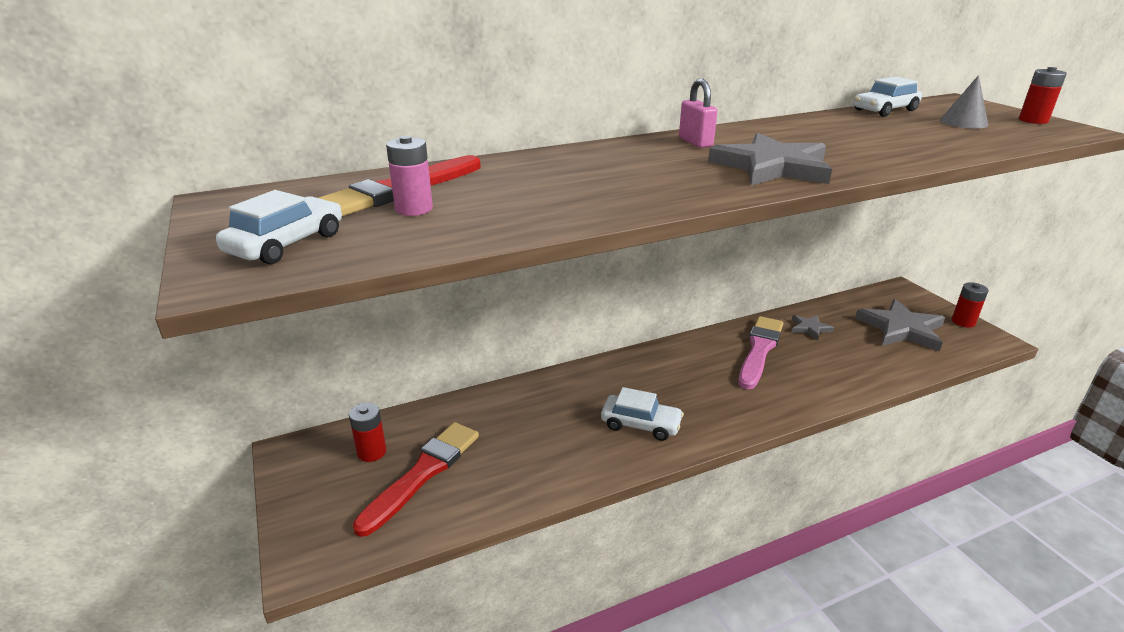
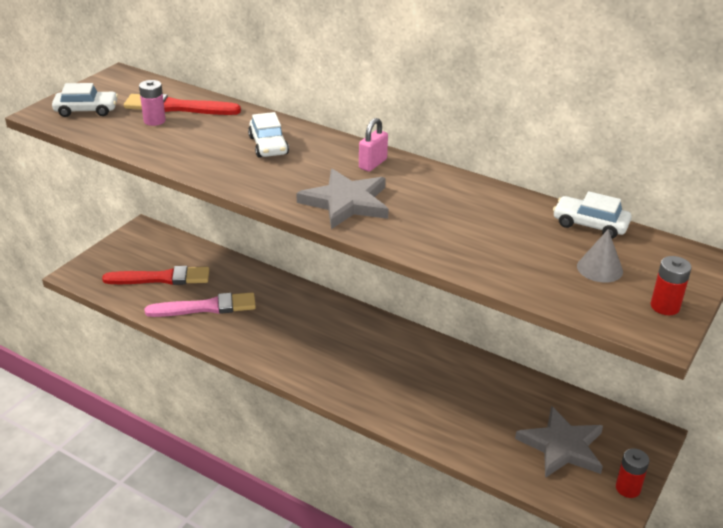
camera: 55 degrees right, 5 degrees up
red battery [349,403,386,462] -> none
white car [601,387,684,441] -> white car moved to [248,112,289,158]
pink brush [738,316,783,389] -> pink brush moved to [145,293,256,317]
grey star [792,315,834,340] -> none

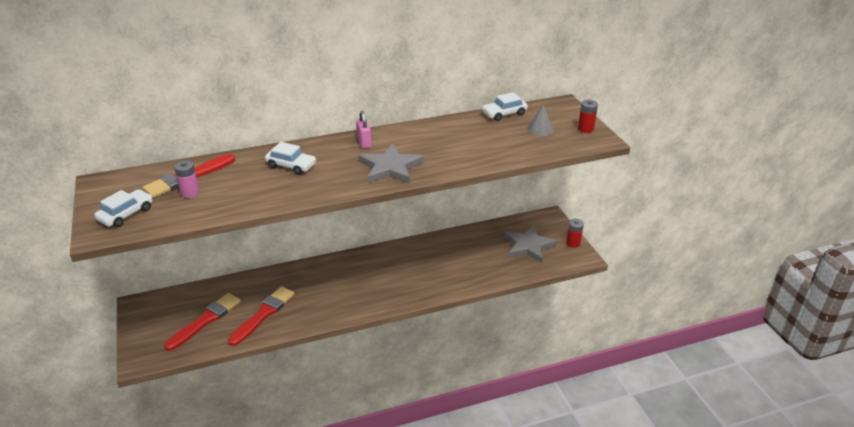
camera: 50 degrees left, 0 degrees up
pink brush [145,293,256,317] -> red brush [228,286,295,346]

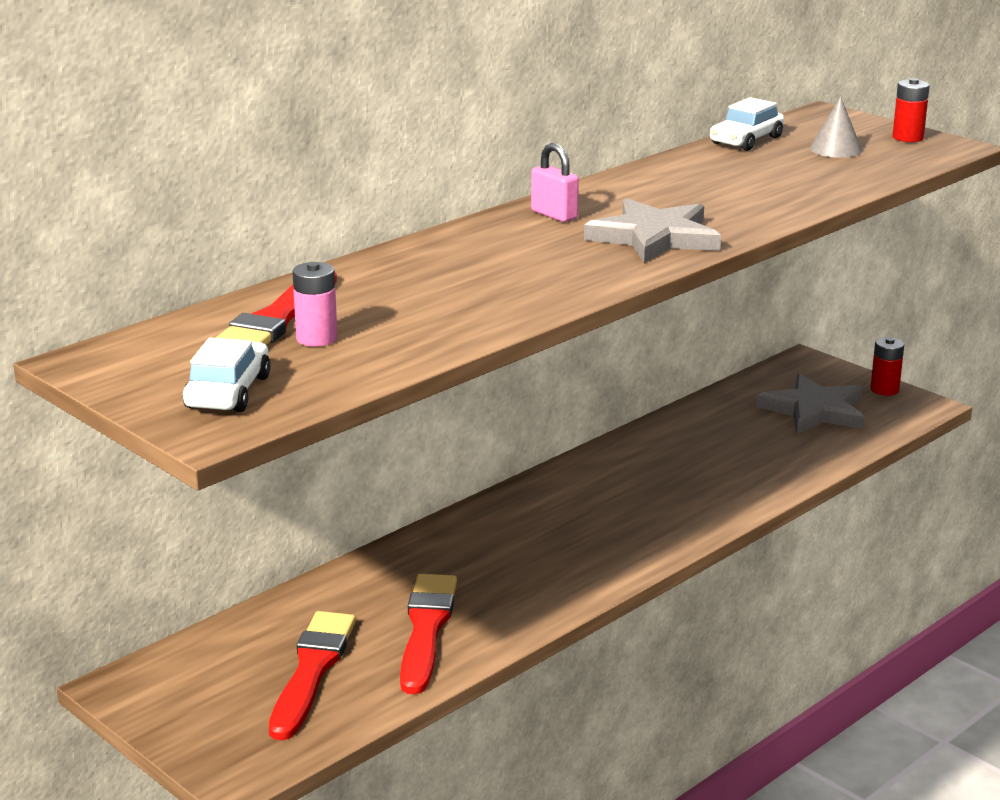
camera: 25 degrees left, 10 degrees down
white car [265,142,316,175] -> none

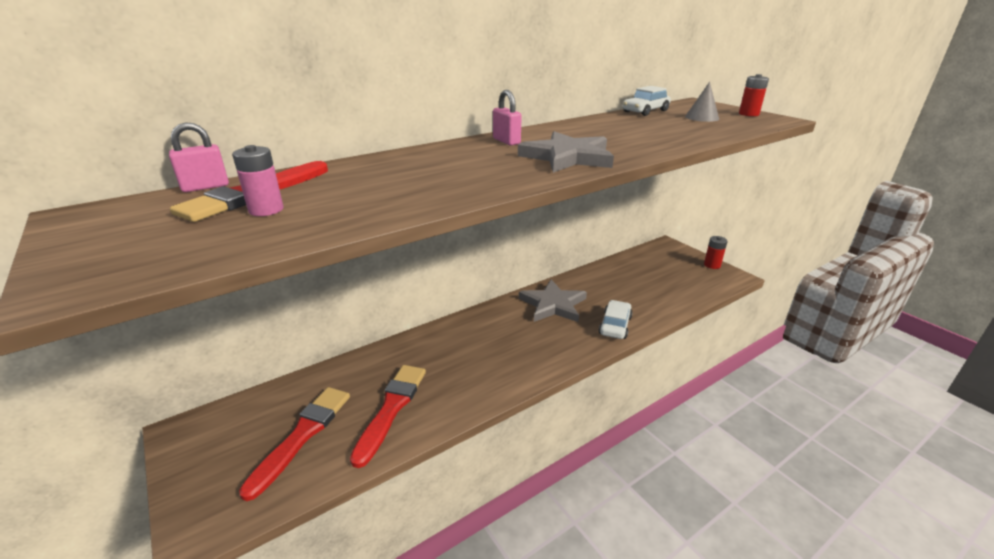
camera: 10 degrees right, 5 degrees up
white car [183,338,271,412] -> white car moved to [599,300,633,339]
grey star [756,373,865,434] -> grey star moved to [519,280,587,322]
none -> pink padlock [169,122,229,192]

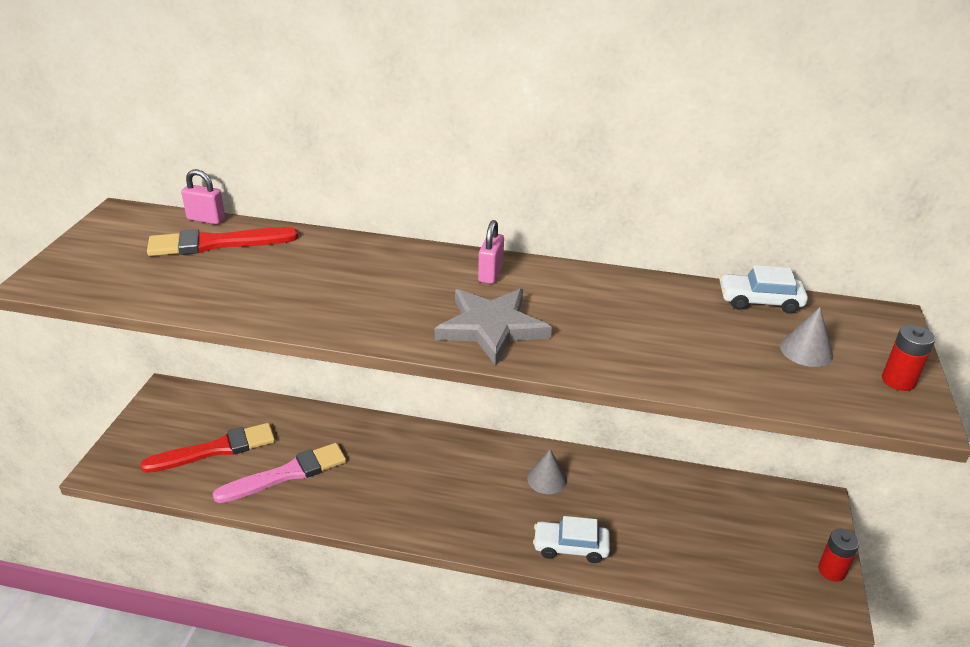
camera: 45 degrees right, 5 degrees up
pink battery [232,145,284,216] -> none
red brush [350,365,426,468] -> pink brush [213,443,346,503]
grey star [519,280,587,322] -> grey cone [527,450,567,494]
white car [599,300,633,339] -> white car turned 150 degrees counterclockwise [533,516,610,563]

